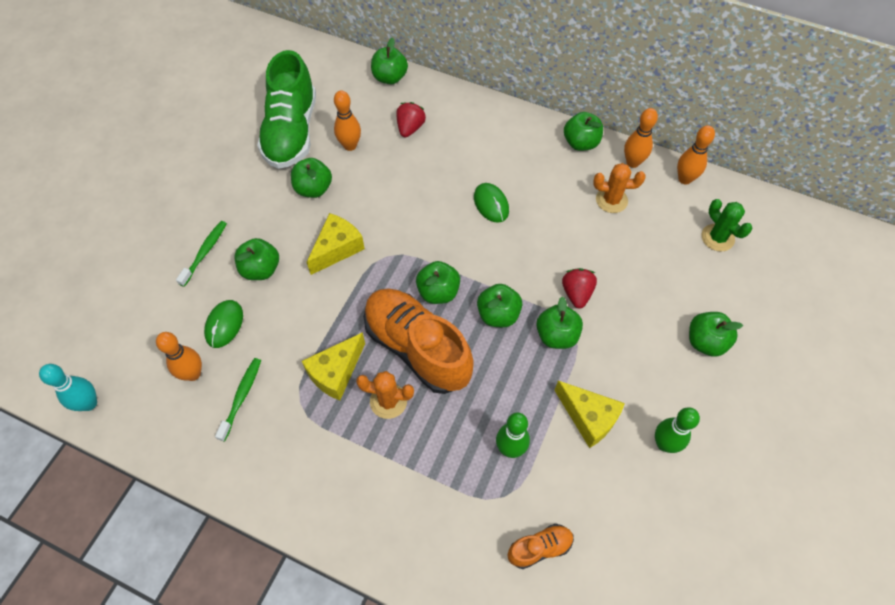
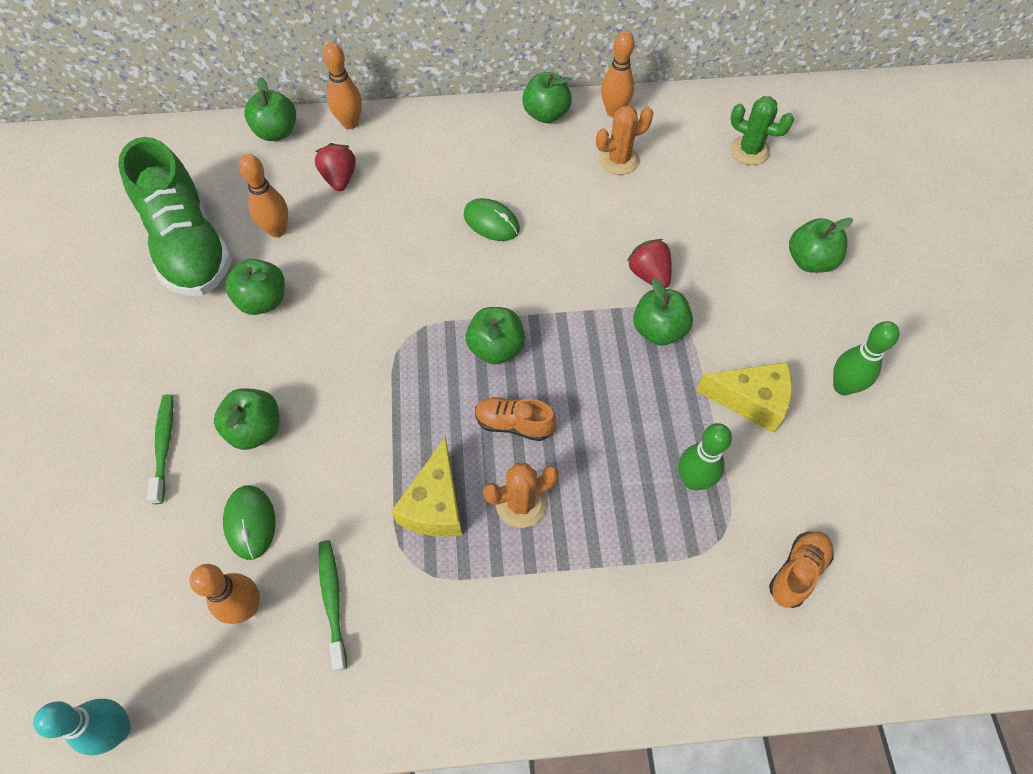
camera: 30 degrees left, 0 degrees up
yellow cheese [307,213,365,275] -> none
orange shoe [364,288,474,394] -> orange shoe [475,397,556,441], size x0.45
green apple [477,284,523,327] -> none
orange bowling pin [677,125,715,185] -> orange bowling pin moved to [323,42,362,129]

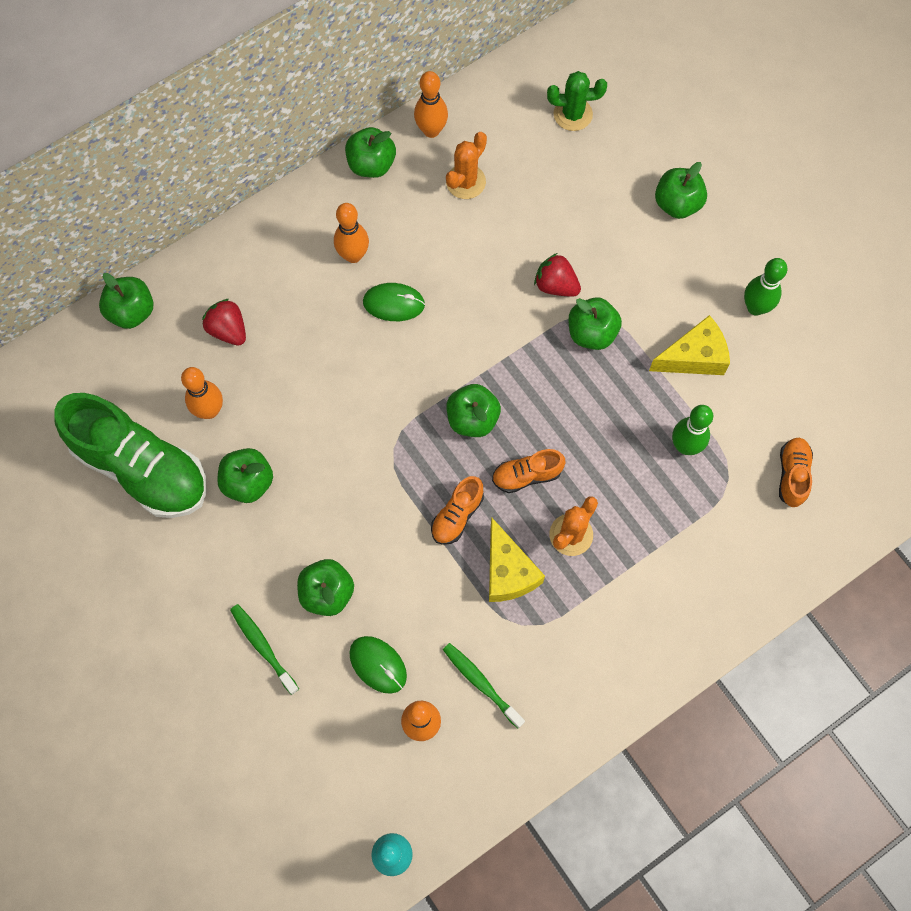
camera: 30 degrees left, 10 degrees up
orange bowling pin [323,42,362,129] -> orange bowling pin moved to [334,203,369,263]
none -> orange shoe [431,476,484,545]

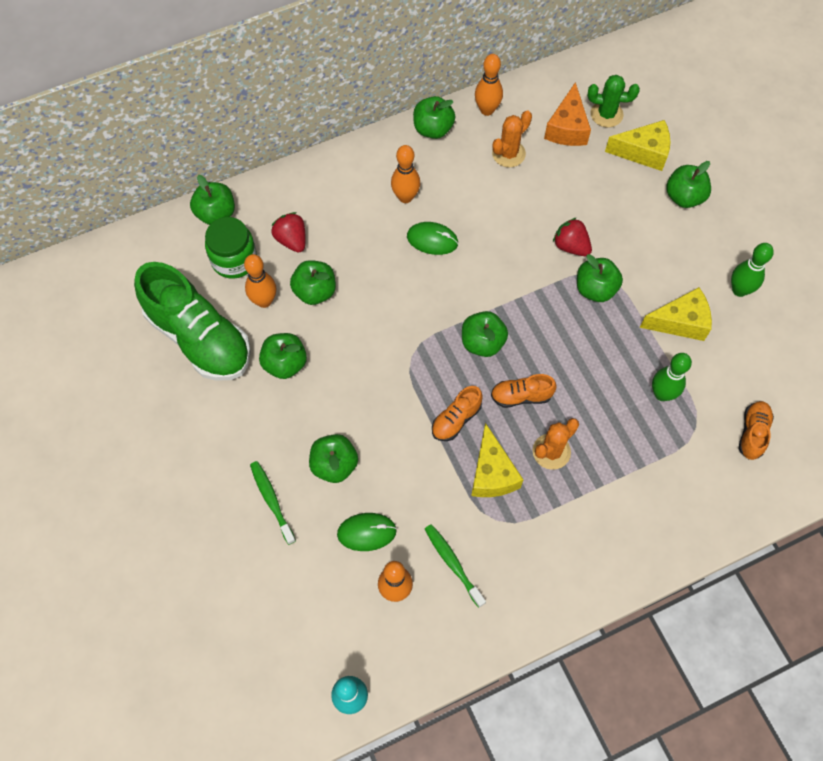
camera: 10 degrees right, 5 degrees down
green mouse [349,636,407,694] -> green mouse turned 60 degrees counterclockwise [337,513,397,551]
none -> green jar [205,217,257,279]
none -> green apple [290,260,336,305]
none -> orange cheese [544,82,591,146]
none -> yellow cheese [605,120,670,171]

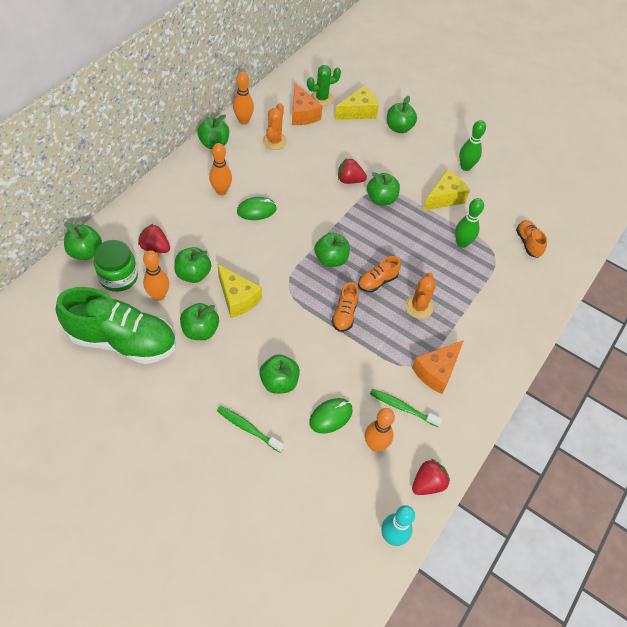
camera: 35 degrees left, 10 degrees down
yellow cheese [471,423,524,497] -> yellow cheese moved to [218,265,262,318]
none -> orange cheese [412,340,464,394]
none -> red strawberry [412,459,450,495]

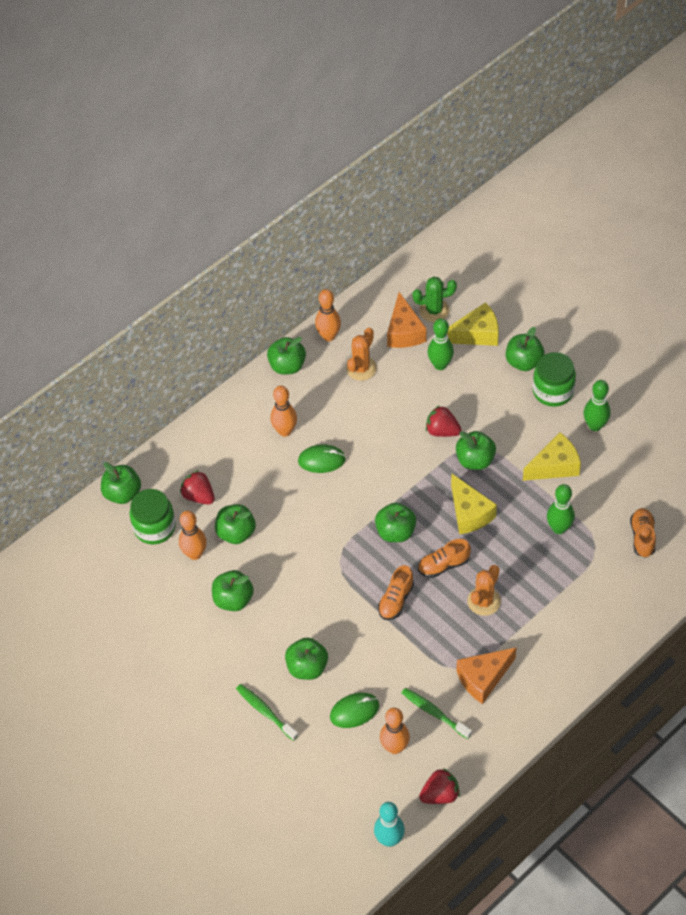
camera: 20 degrees right, 0 degrees up
green shoe [56,287,176,364] -> none
yellow cheese [218,265,262,318] -> yellow cheese moved to [451,474,497,534]
none -> green bowling pin [428,318,454,370]
none -> green jar [533,352,576,407]

